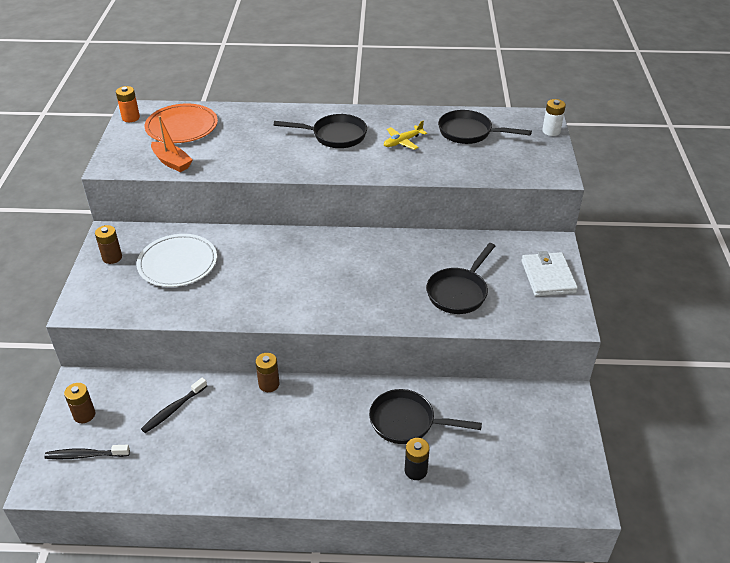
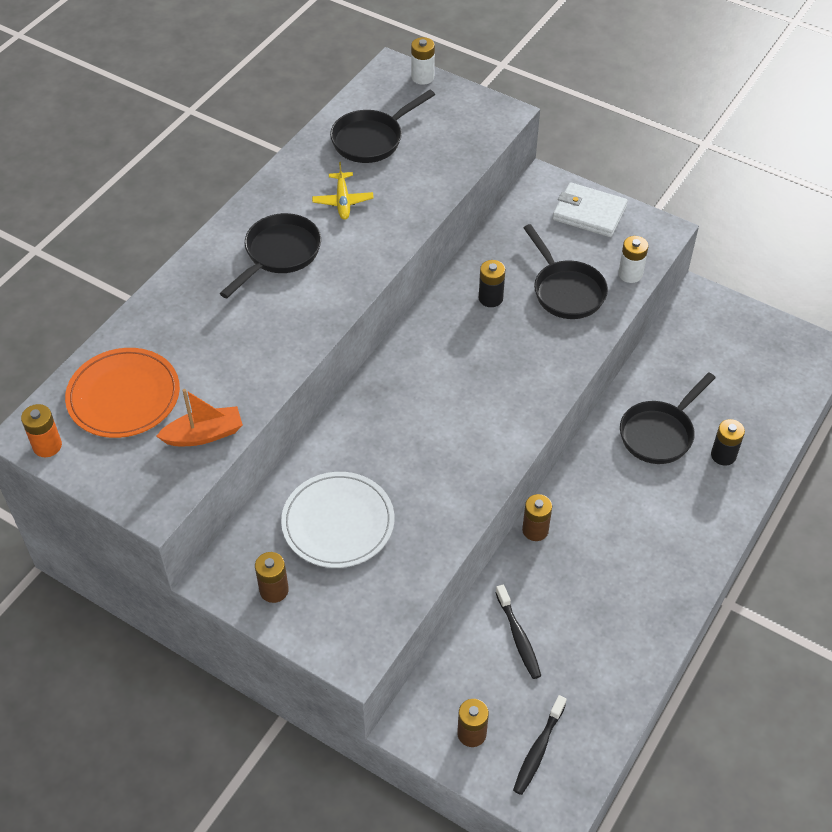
camera: 60 degrees left, 10 degrees up
none -> black battery [479,260,505,307]
none -> white battery [618,236,648,283]

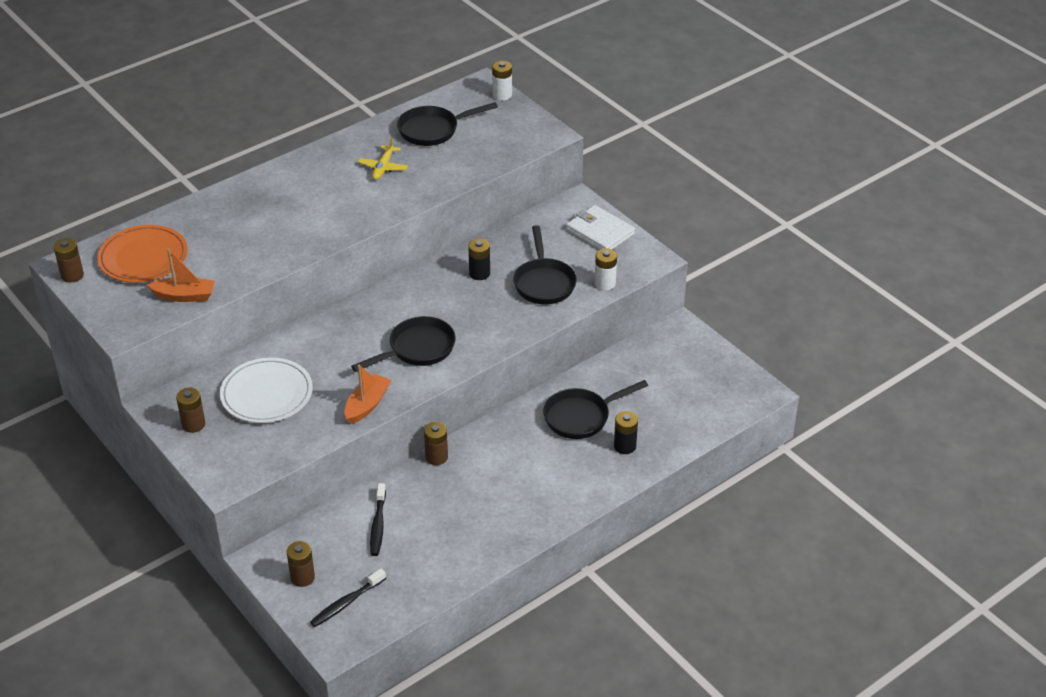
camera: 20 degrees right, 10 degrees down
orange battery [21,404,62,457] -> brown battery [54,238,84,283]
black pan [220,213,321,298] -> black pan moved to [351,316,456,372]
none -> orange boat [344,365,391,424]

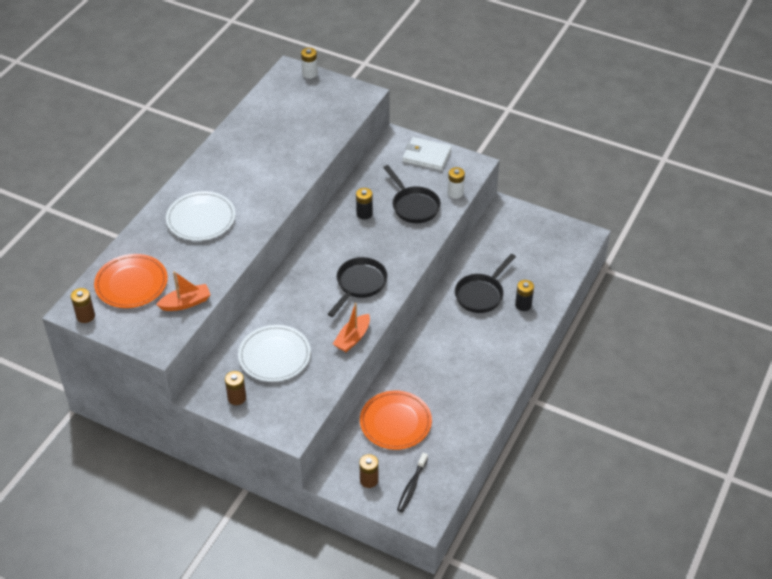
camera: 25 degrees left, 5 degrees up
orange boat [344,365,391,424] -> orange boat turned 150 degrees counterclockwise [333,303,370,352]
yellow plane [358,137,408,180] -> none
black toothbrush [370,483,386,556] -> orange plate [360,391,432,450]
black pan [397,102,498,146] -> none
brown battery [424,422,448,465] -> none
none -> white plate [166,191,236,241]

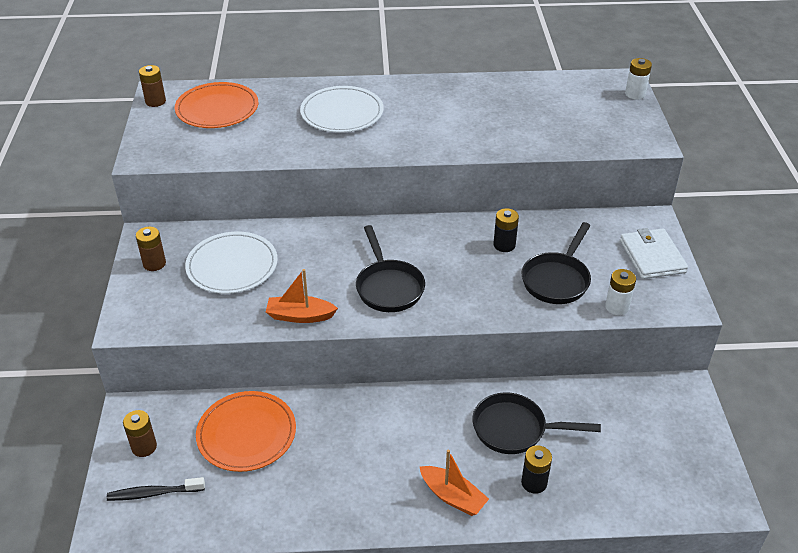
camera: 60 degrees right, 5 degrees down
orange boat [156,271,211,311] -> orange boat moved to [420,449,489,516]
black pan [328,257,387,317] -> black pan turned 75 degrees clockwise [356,225,425,312]

